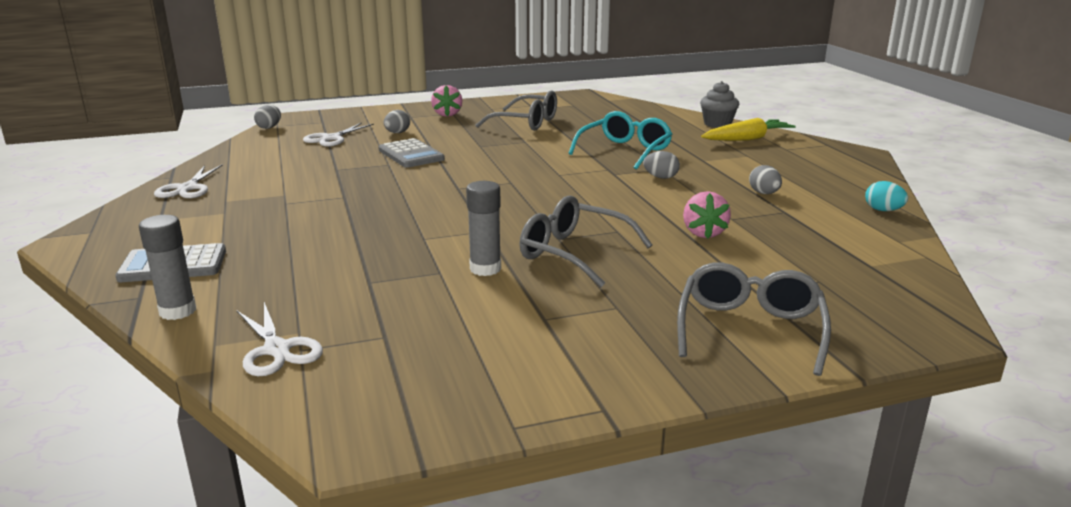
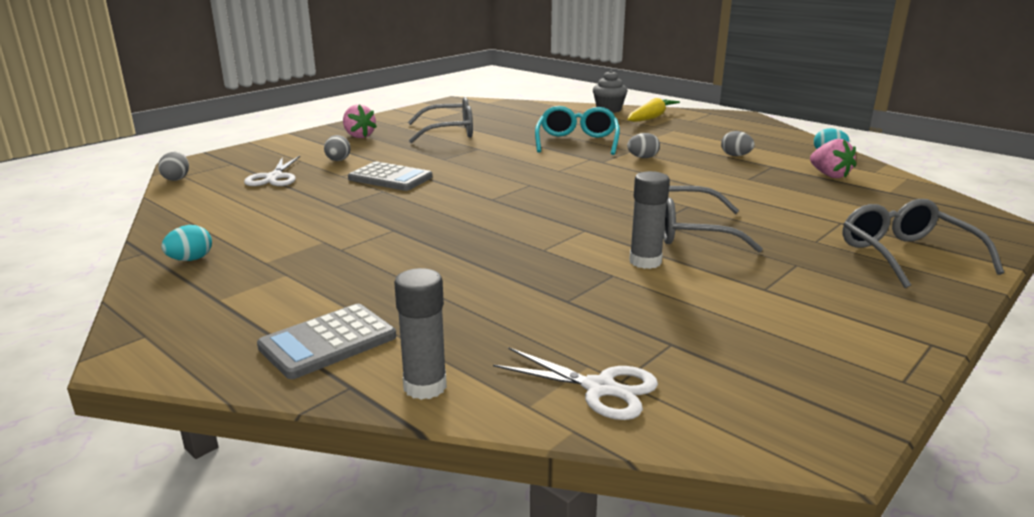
camera: 30 degrees left, 0 degrees up
white scissors [154,164,223,198] -> turquoise egg [161,225,212,261]
pink strawberry [683,191,731,239] -> pink strawberry moved to [810,139,856,178]

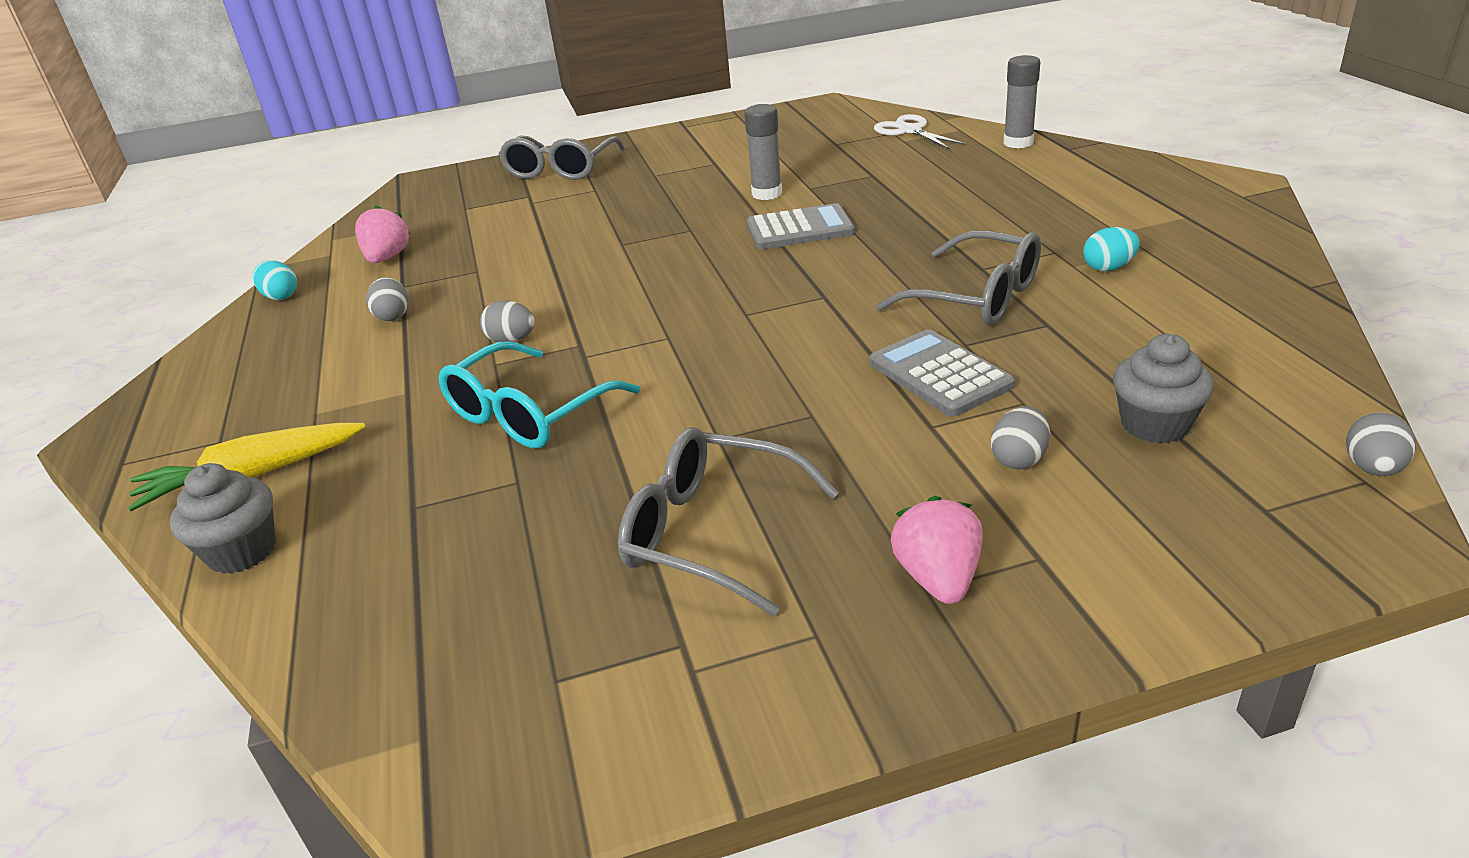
camera: 145 degrees left, 10 degrees up
turquoise egg [161,225,212,261] -> turquoise egg moved to [1083,227,1140,271]
white scissors [244,156,300,186] -> grey cupcake [1113,334,1214,444]
grey calculator [257,304,396,379] -> grey calculator moved to [747,203,855,249]
grey glasses [663,186,763,253] -> grey glasses moved to [876,230,1041,325]

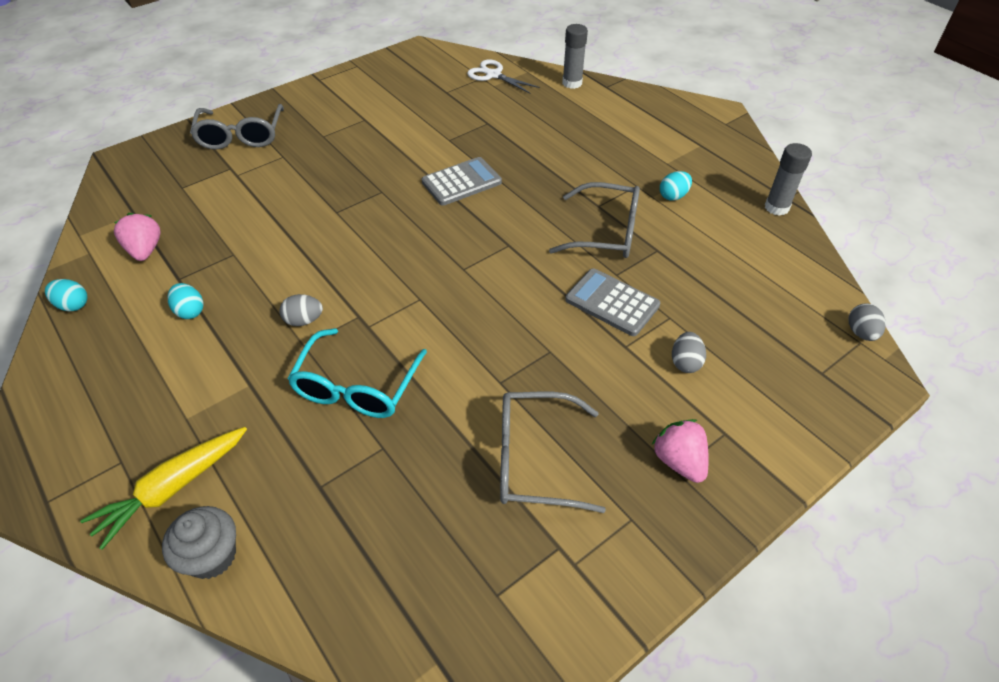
camera: 25 degrees left, 15 degrees up
grey egg [366,277,408,321] -> turquoise egg [168,283,203,319]
grey glue stick [744,104,782,200] -> grey glue stick moved to [765,143,812,216]
grey cupcake [1113,334,1214,444] -> none

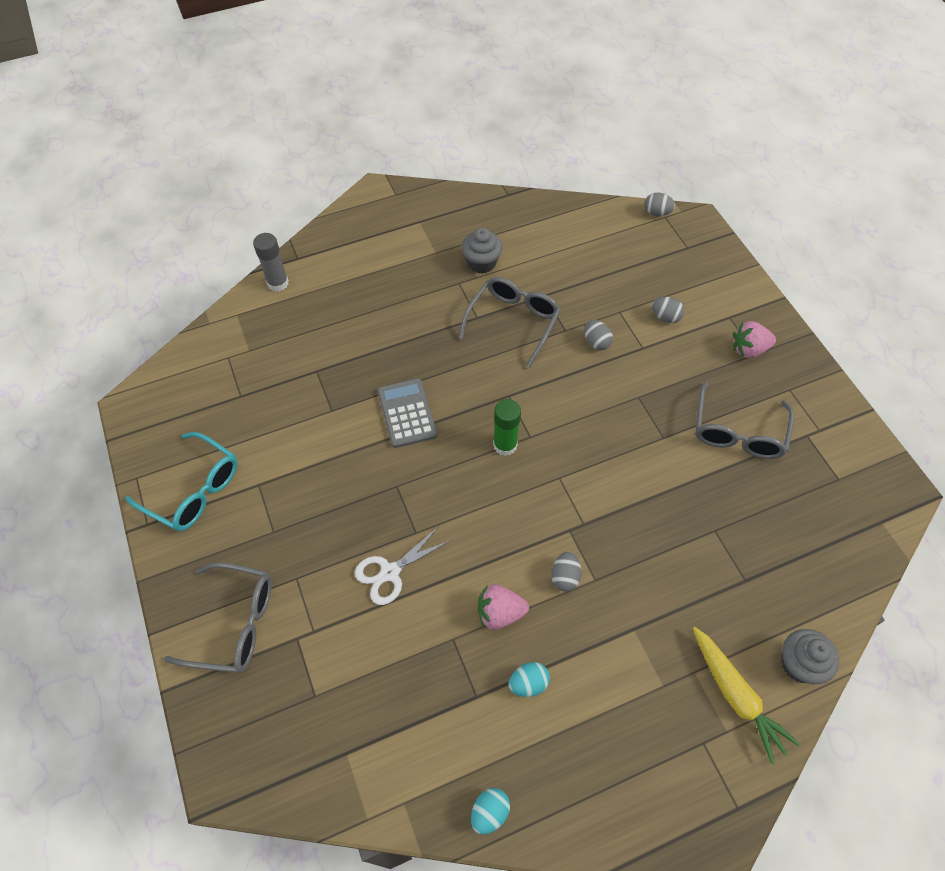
camera: 75 degrees left, 10 degrees up
pink strawberry [114,213,161,261] -> pink strawberry moved to [478,584,529,630]
turquoise glasses [287,328,427,418] -> turquoise glasses moved to [125,432,238,531]
white scissors [467,59,540,93] -> white scissors moved to [354,526,451,605]
grey calculator [565,268,660,336] -> grey egg [584,320,613,350]
turquoise egg [660,171,692,201] -> grey cupcake [462,228,503,274]
grey glue stick [765,143,812,216] -> none
none -> green glue stick [493,399,521,456]

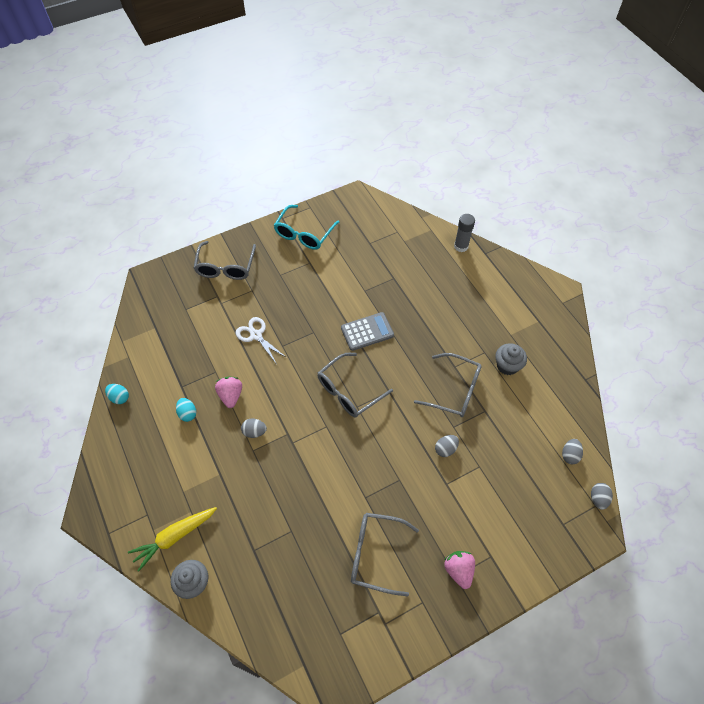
camera: 85 degrees right, 0 degrees up
green glue stick [493,399,521,456] -> grey glasses [318,353,393,418]
grey egg [652,297,684,323] -> grey egg moved to [562,439,583,464]

